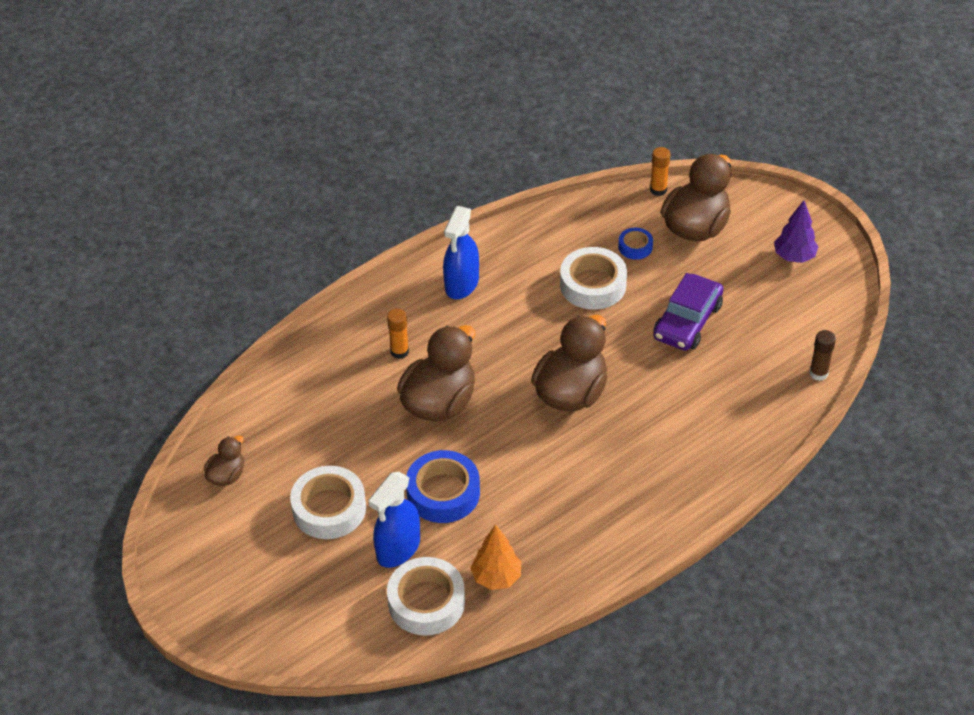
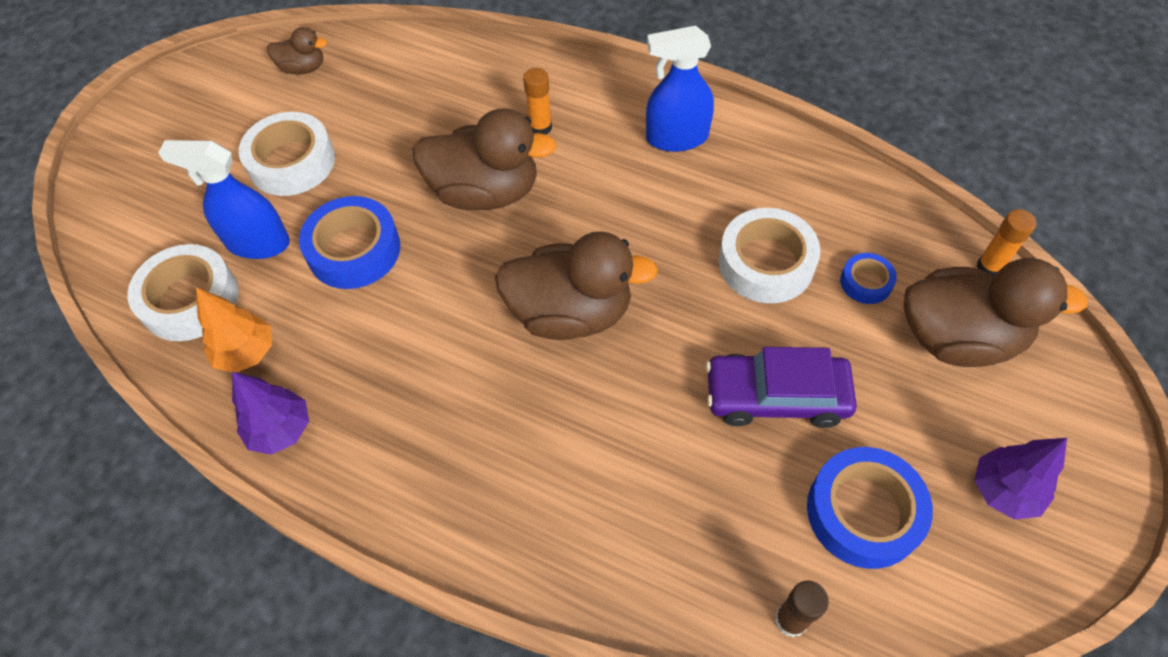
camera: 65 degrees right, 10 degrees up
none -> purple tree [232,372,309,455]
none -> blue tape [807,447,933,569]

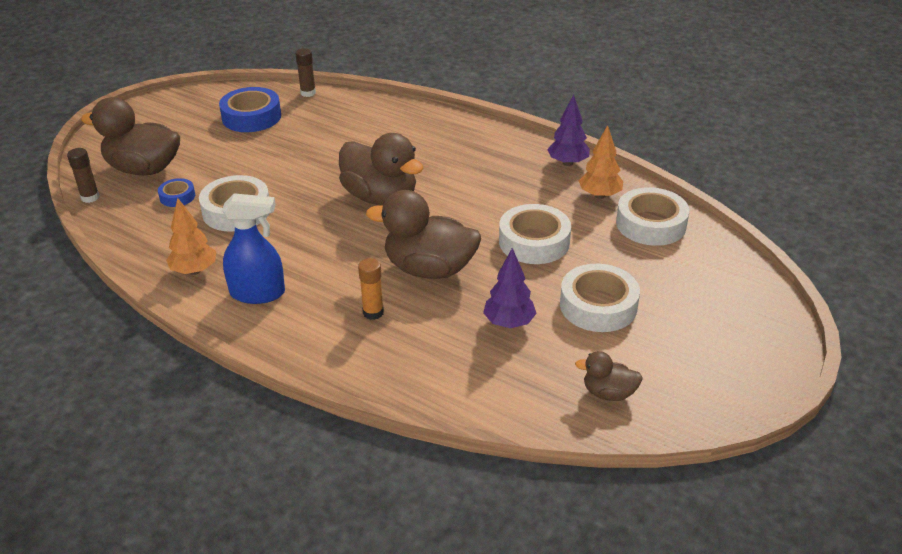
camera: 175 degrees left, 20 degrees down
blue spray bottle [158,140,290,259] -> none
blue tape [299,196,400,289] -> white tape [499,204,571,264]
brown duck [495,231,658,340] -> brown duck turned 150 degrees counterclockwise [339,133,424,206]
purple car [706,347,857,428] -> none
purple tree [974,438,1067,520] -> purple tree moved to [483,248,537,328]
orange glue stick [977,209,1036,277] -> brown glue stick [67,148,99,203]
none -> orange tree [166,198,216,275]

